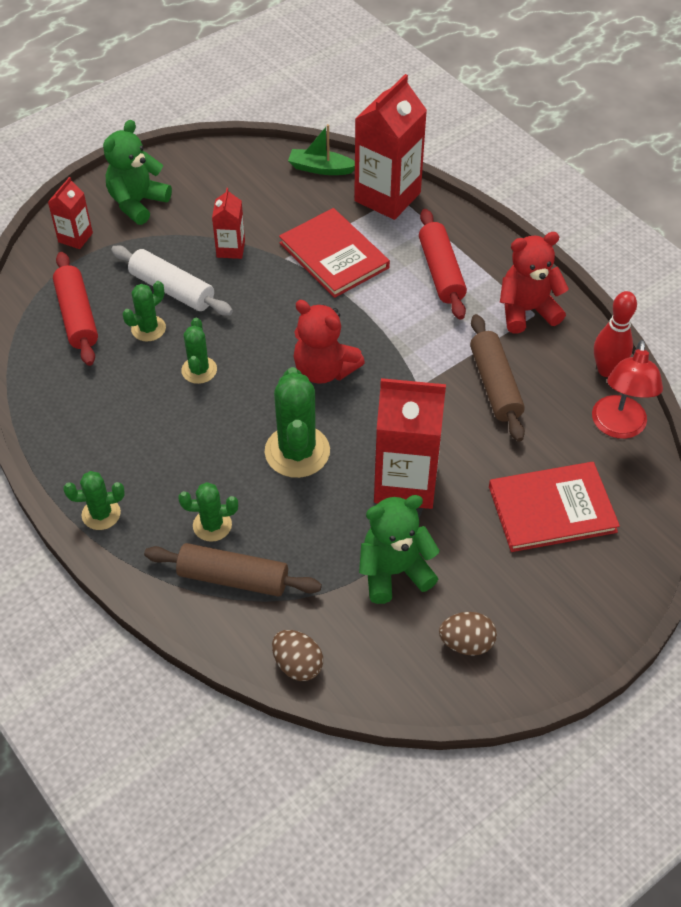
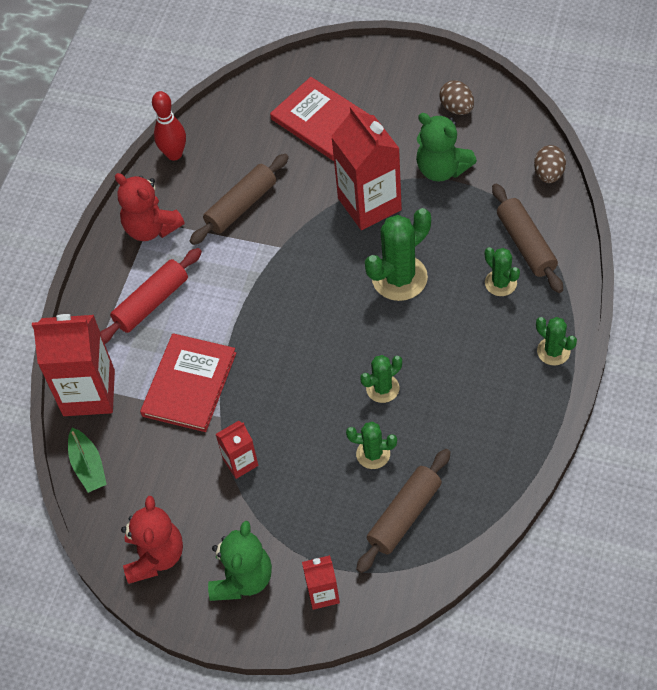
camera: 120 degrees left, 5 degrees up
red rolling pin [53,252,98,366] -> brown rolling pin [356,449,451,573]
green teddy bear [103,120,172,225] -> green teddy bear turned 75 degrees counterclockwise [208,521,272,601]
white rolling pin [111,246,233,316] -> none
red teddy bear [293,300,365,384] -> red teddy bear moved to [121,496,183,584]
red lamp [592,340,663,439] -> none

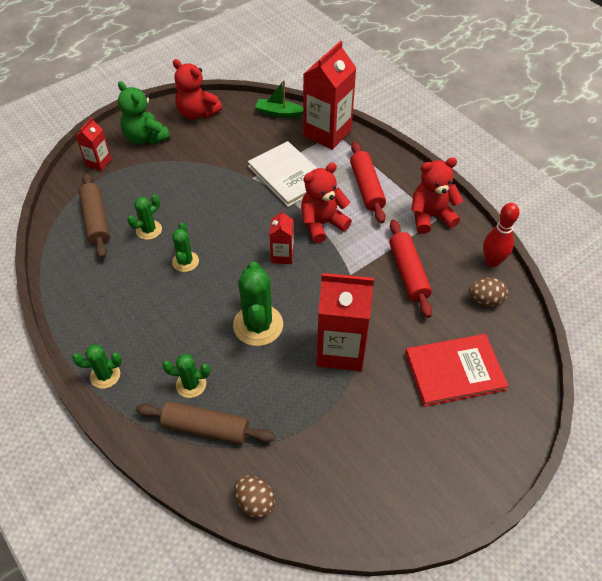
camera: 120 degrees right, 5 degrees down
red book [140,333,236,432] -> white book [248,141,317,207]
brown rolling pin [190,154,289,245] -> red rolling pin [389,219,432,318]
red carton [216,421,258,479] -> red carton moved to [270,210,294,264]
green teddy bear [416,113,477,182] -> none
brown egg [439,80,474,115] -> brown egg moved to [469,278,508,307]
none -> red teddy bear [301,163,352,243]

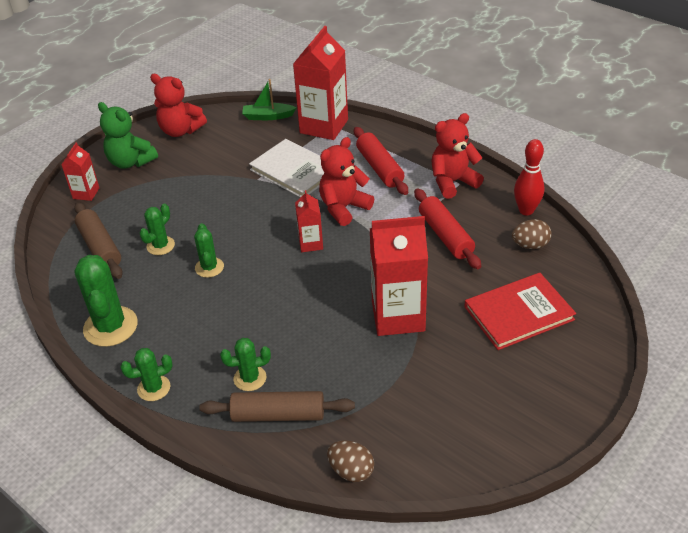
camera: 10 degrees left, 10 degrees down
green cactus [233,262,283,346] -> green cactus moved to [74,255,138,347]

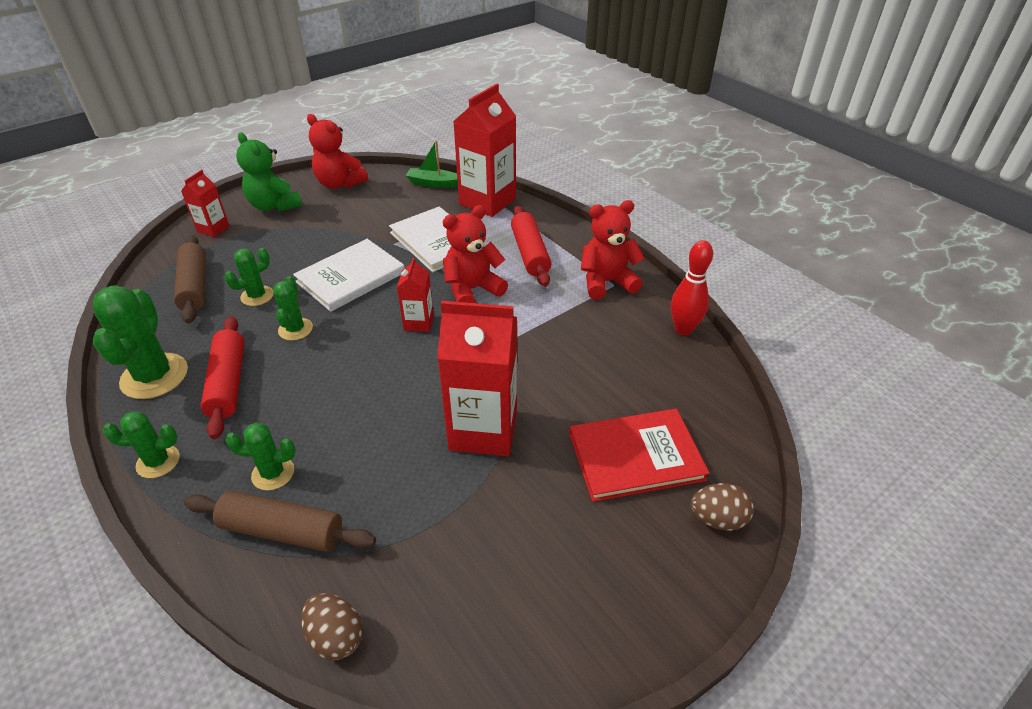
camera: 10 degrees right, 0 degrees up
red rolling pin [414,188,481,269] -> red rolling pin moved to [200,316,245,439]
brown egg [512,219,552,249] -> brown egg moved to [691,483,754,531]
none -> white book [293,239,405,312]

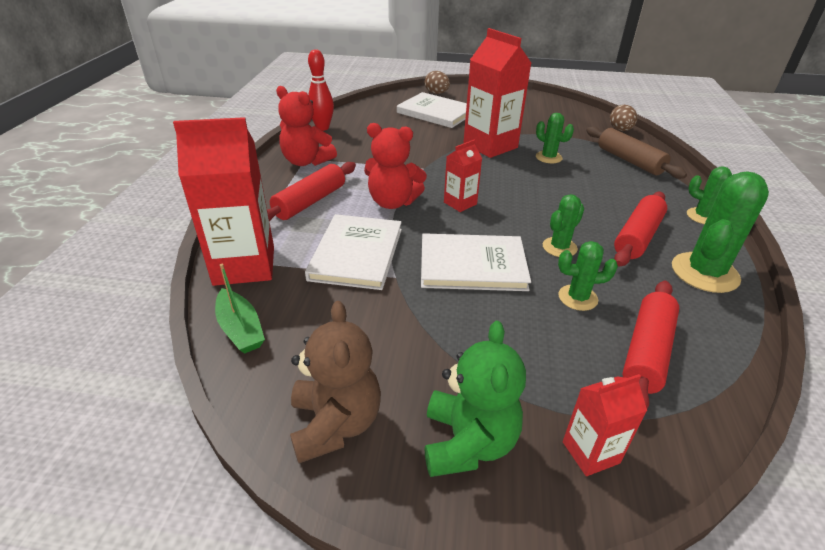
camera: 135 degrees left, 5 degrees down
brown rolling pin [174,235,206,323] -> red rolling pin [622,281,679,408]
green cactus [225,422,296,490] -> green cactus moved to [536,113,574,163]
red teddy bear [307,114,368,189] -> brown teddy bear [290,301,381,463]
red book [569,409,710,502] -> white book [397,92,467,128]

